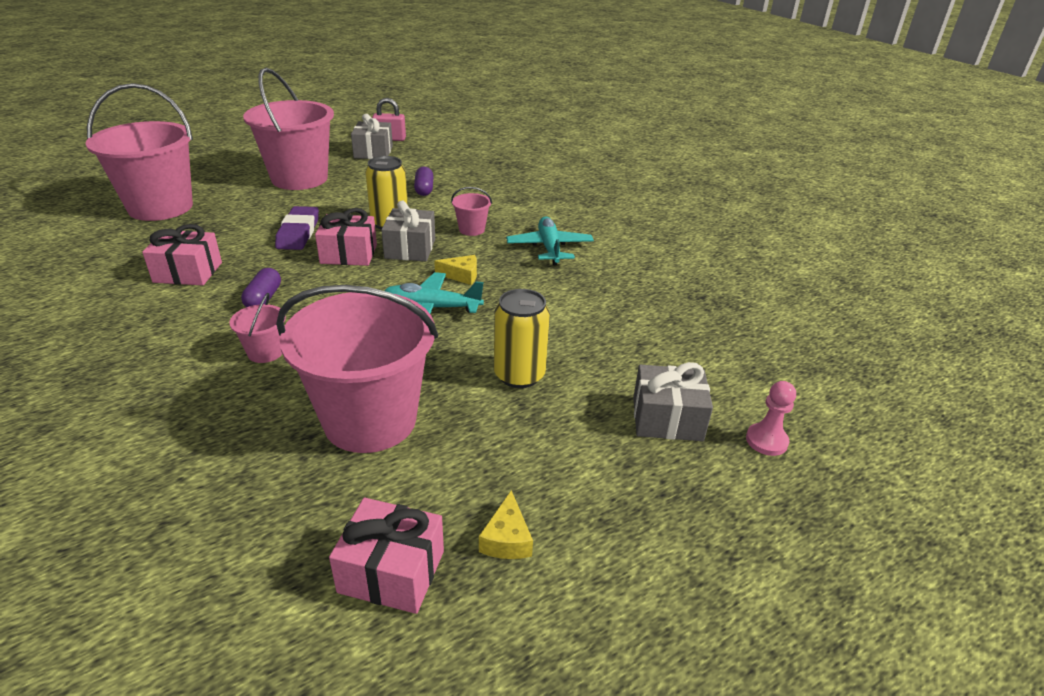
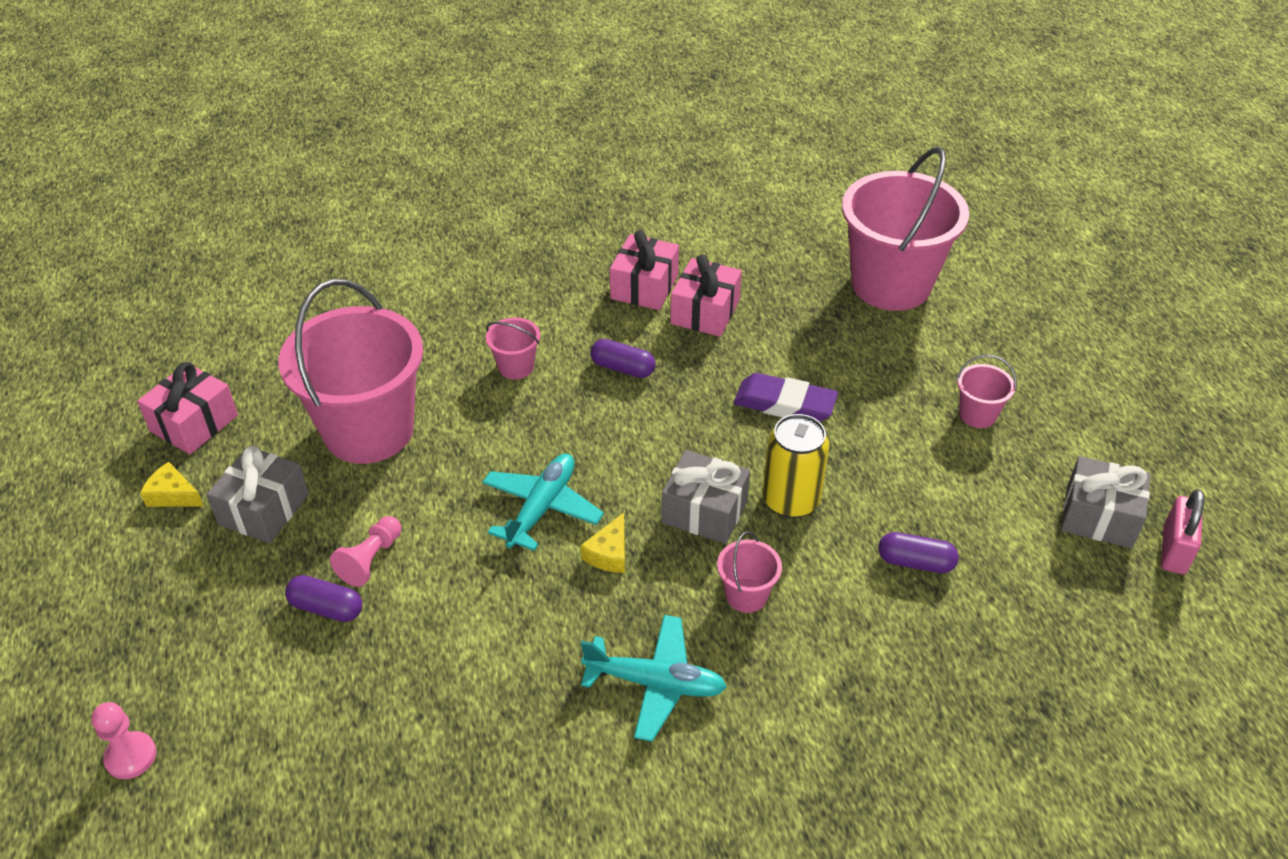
camera: 110 degrees right, 10 degrees up
pink bucket [243,68,334,190] -> pink bucket [956,354,1017,428], size x0.42
pink gift [315,208,377,266] -> pink gift moved to [610,230,679,310]
yellow can [494,289,550,388] -> pink pawn [330,516,401,587]
grey gift [633,362,713,441] -> grey gift moved to [206,445,309,543]
none -> purple capsule [285,575,362,622]

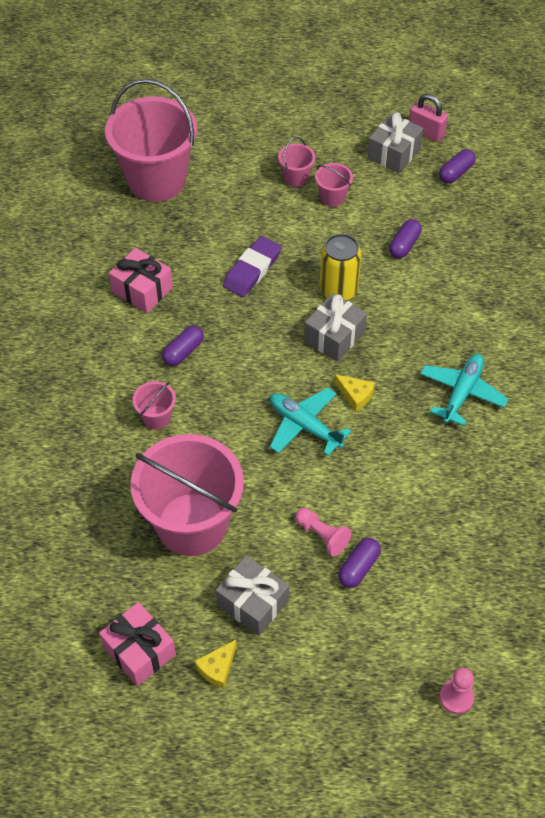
camera: 75 degrees left, 10 degrees up
pink gift [610,230,679,310] -> none
pink bucket [717,531,782,613] -> pink bucket moved to [315,163,353,207]
none -> purple capsule [439,149,476,183]

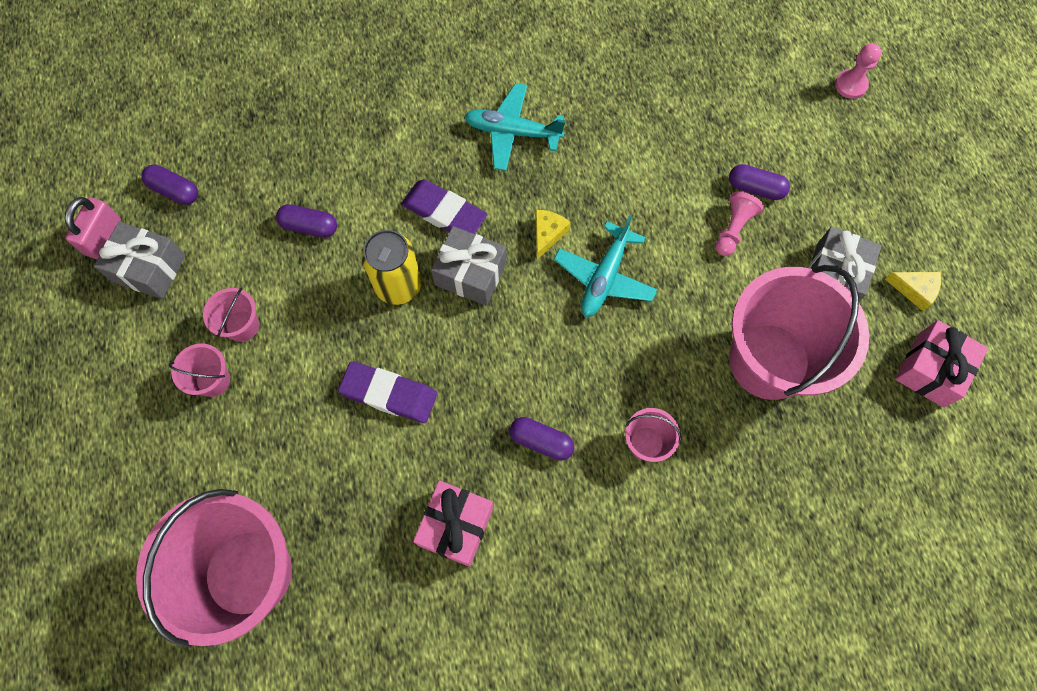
camera: 105 degrees left, 15 degrees up
none -> purple eraser [401,179,487,234]

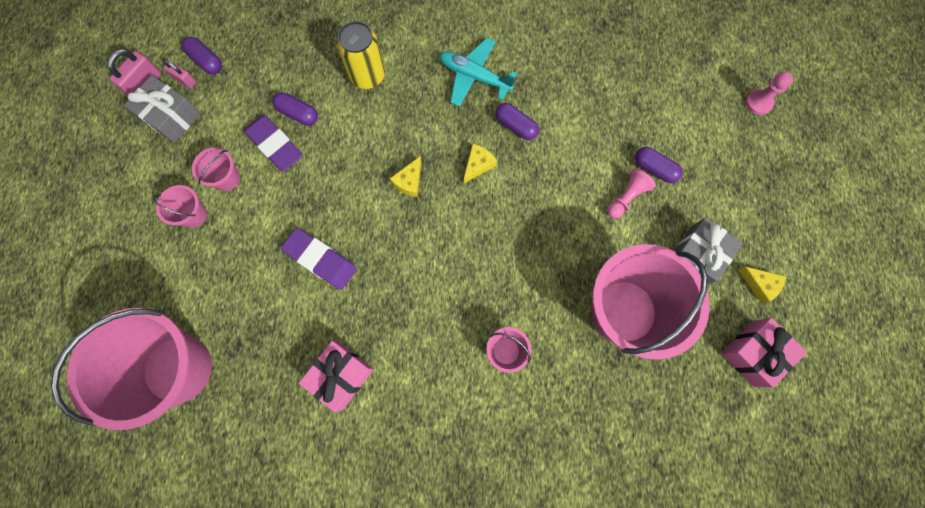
camera: 15 degrees right, 5 degrees up
yellow can [362,230,422,305] -> yellow can moved to [337,21,385,89]
purple eraser [401,179,487,234] -> purple eraser moved to [243,115,303,172]
grey gift [431,226,507,306] -> yellow cheese [390,157,421,197]
purple capsule [510,417,574,461] -> purple capsule moved to [496,103,539,140]
turquoise plane [554,215,658,317] -> none
none -> pink padlock [163,59,196,89]

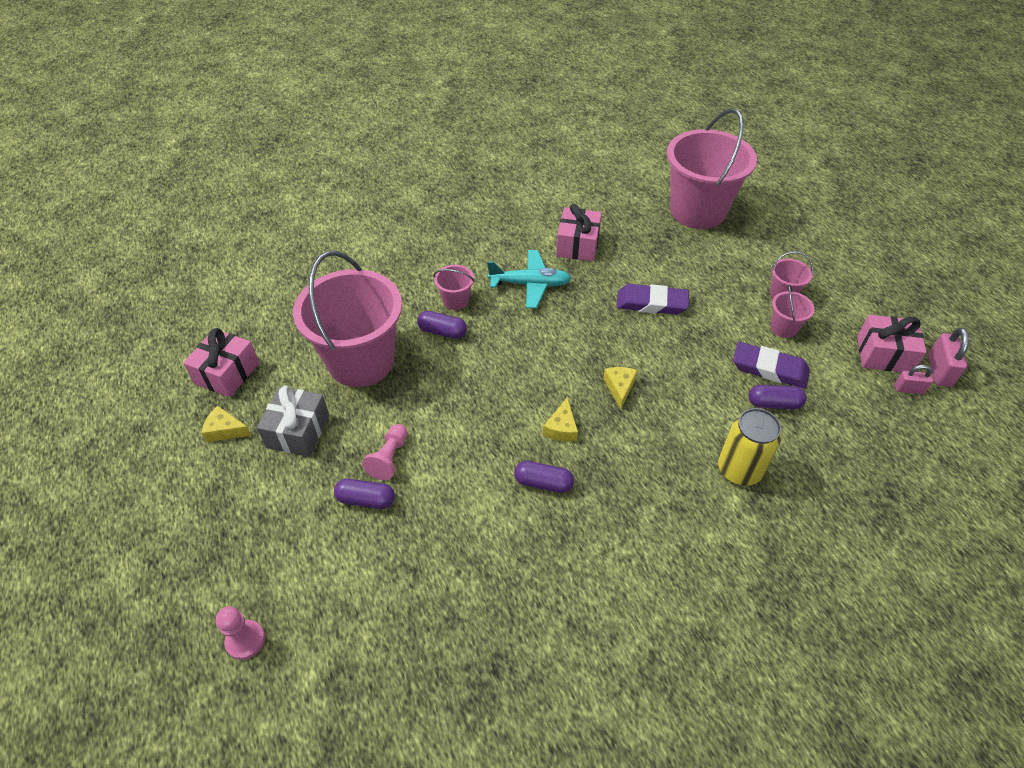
camera: 155 degrees right, 25 degrees down
grey gift [124,75,201,143] -> pink gift [857,315,927,372]
purple capsule [182,37,222,75] -> purple capsule moved to [417,311,467,339]
turquoise plane [439,38,517,107] -> turquoise plane moved to [487,250,571,308]

